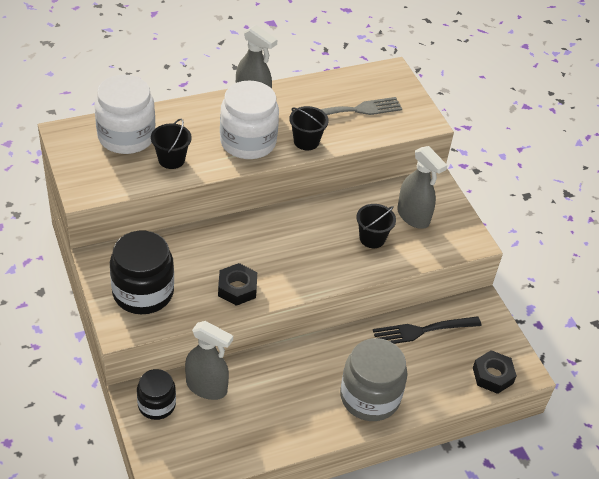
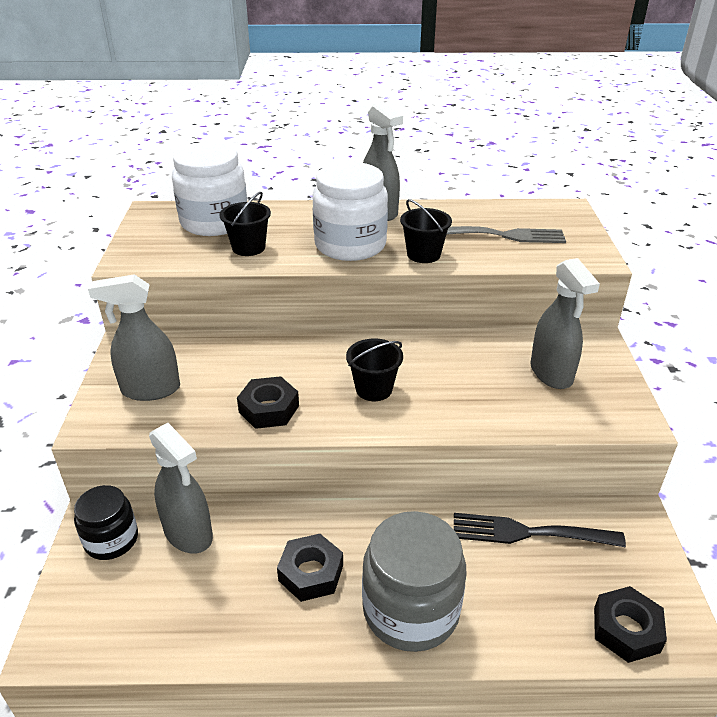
camera: 25 degrees right, 10 degrees down
black jar [110,231,174,314] -> grey spray bottle [88,274,180,401]
black bucket [356,204,396,248] -> black bucket moved to [346,339,403,401]
none -> black nut [277,534,343,602]

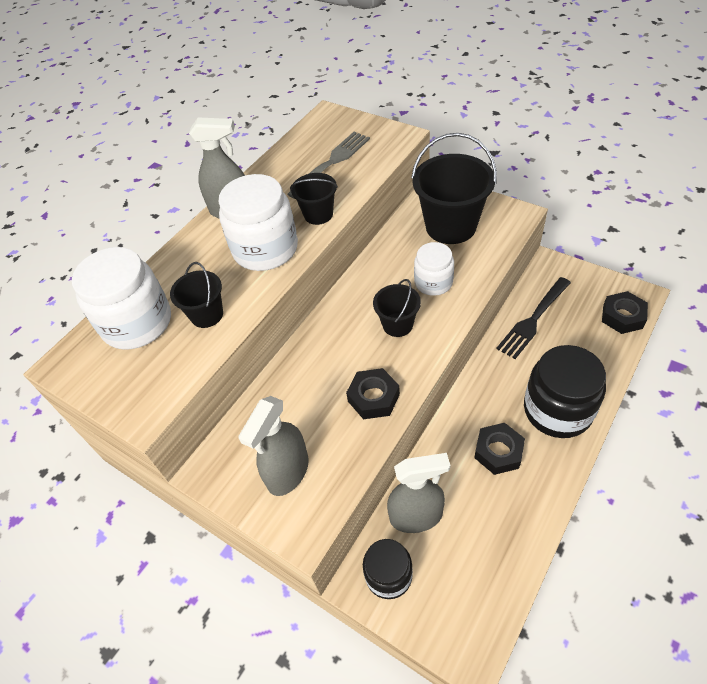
camera: 50 degrees left, 15 degrees up
grey jar [362,511,467,652] -> black jar [524,345,606,438]
grey spray bottle [530,258,600,389] -> black bucket [411,133,497,244]
none -> white jar [414,242,454,296]

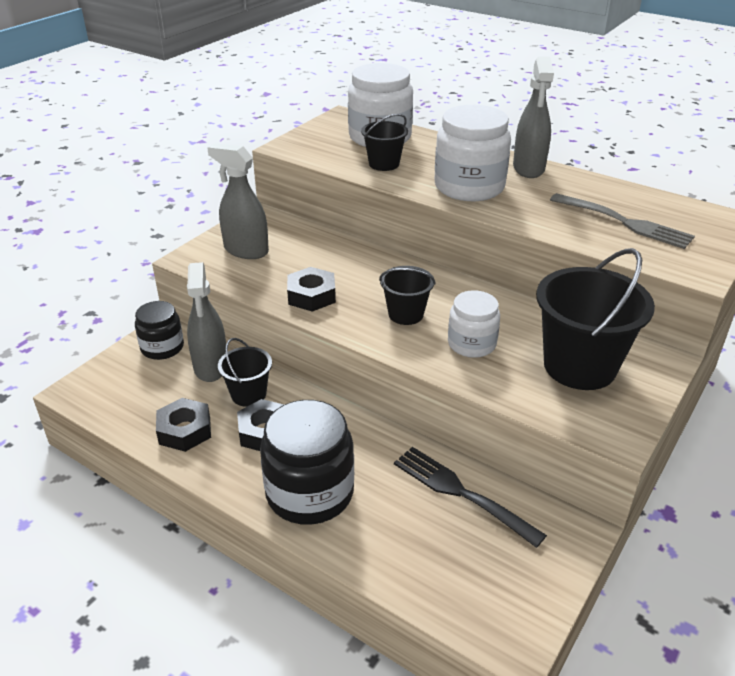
camera: 85 degrees right, 15 degrees down
black bucket [290,173,338,225] -> black bucket moved to [218,338,272,407]
black nut [602,291,648,334] -> black nut moved to [156,398,211,452]

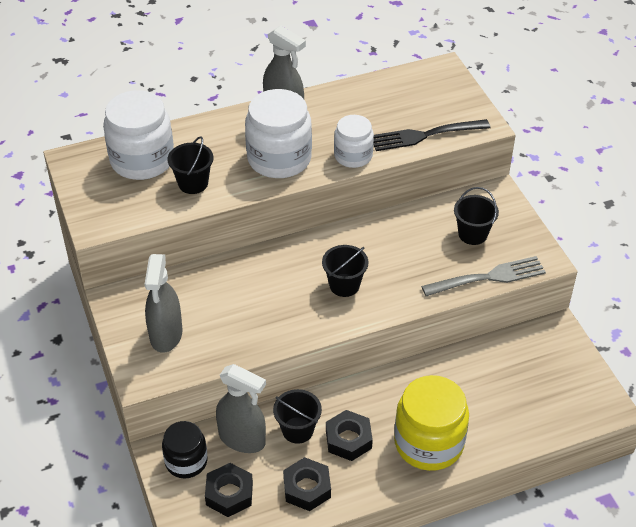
camera: 55 degrees left, 10 degrees up
grey spray bottle [207,143,269,259] -> grey spray bottle turned 60 degrees counterclockwise [145,254,183,353]
black jar [260,400,354,525] -> yellow jar [394,375,469,471]
black nut [287,267,336,312] -> black nut moved to [205,463,253,517]
black fork [394,447,547,548] -> black fork moved to [373,119,490,151]
white jar [448,290,500,358] -> white jar moved to [334,115,374,168]
black bucket [536,248,655,390] -> black bucket [454,187,499,245], size x0.53
grey fork [550,193,695,249] -> grey fork moved to [421,256,546,296]

